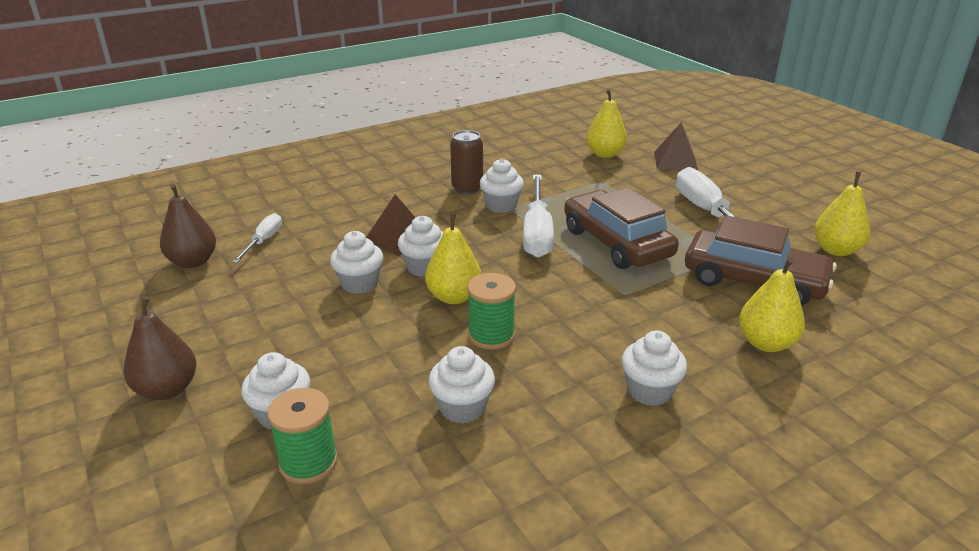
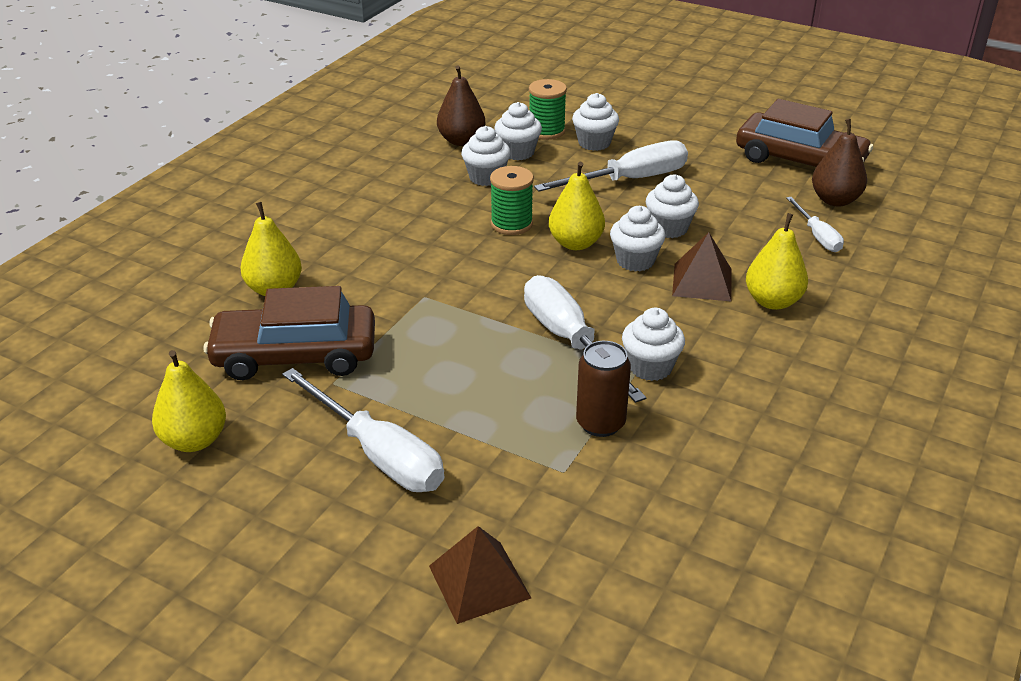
camera: 150 degrees right, 5 degrees up
brown pear [123,296,196,400] -> brown pear moved to [437,65,485,146]
brown can [450,130,483,194] -> brown can moved to [576,341,631,437]
brown car [564,187,679,269] -> brown car moved to [736,99,873,167]
yellow pear [586,89,627,158] -> yellow pear moved to [746,213,808,310]
white cupcake [622,331,687,406] -> white cupcake moved to [494,102,542,160]
none -> white screwdriver [534,140,688,192]

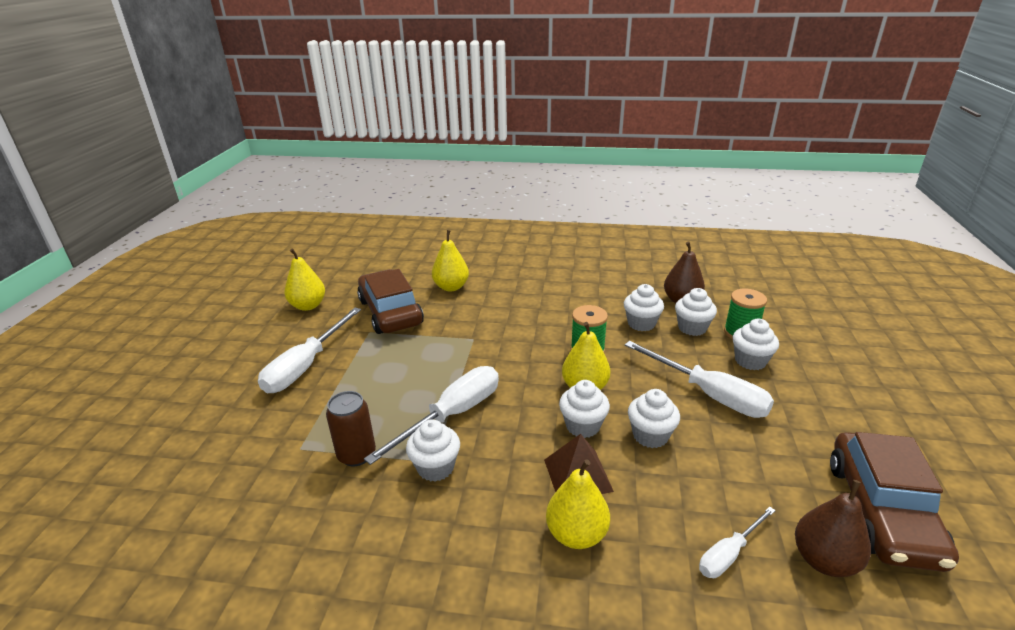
camera: 70 degrees right, 5 degrees down
brown pyramid [429,526,531,624] -> none

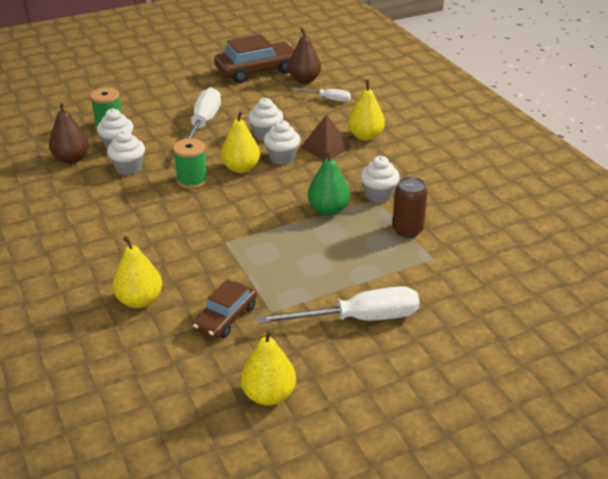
camera: 125 degrees left, 5 degrees up
brown car [357,269,424,334] -> brown car [193,279,257,338], size x0.59
white screwdriver [364,366,499,465] -> green pear [308,150,350,215]
white cupcake [732,318,779,370] -> none

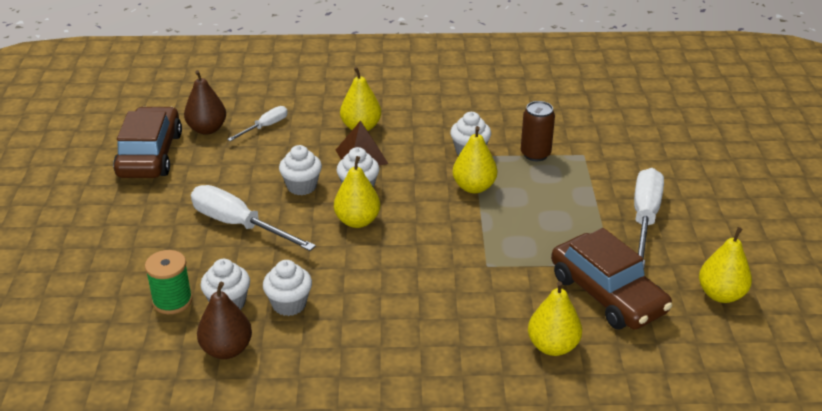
camera: 65 degrees left, 0 degrees up
green spool [173,138,208,189] -> none
brown car [193,279,257,338] -> brown car [551,228,672,329], size x1.69
green pear [308,150,350,215] -> yellow pear [453,126,497,193]

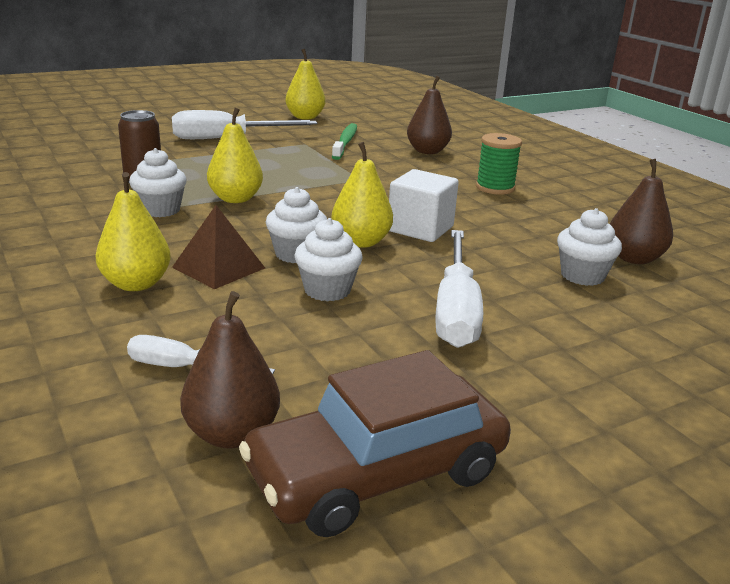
camera: 120 degrees left, 10 degrees down
green spool [145,250,193,314] -> green spool moved to [476,133,522,195]
white cupcake [263,260,312,316] -> none
yellow pear [528,281,582,356] -> brown pear [407,76,452,154]
brown car [551,228,672,329] -> green toothbrush [332,123,357,160]
none -> white cube [389,169,459,242]

